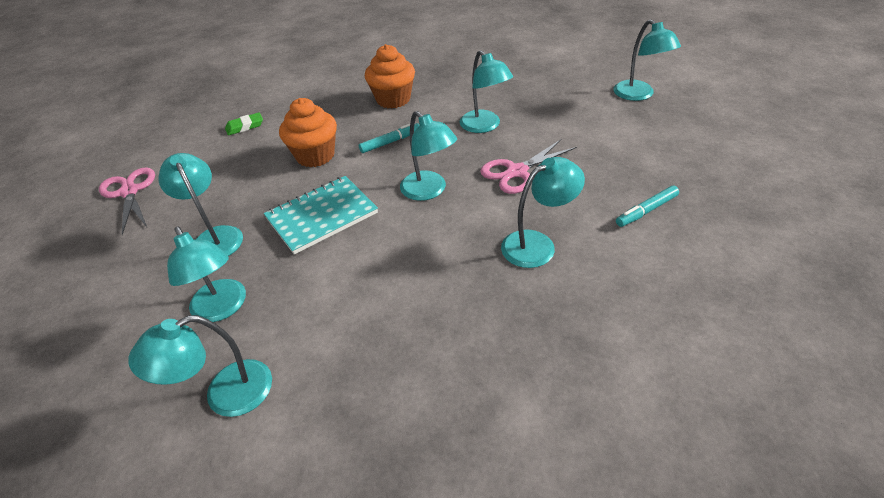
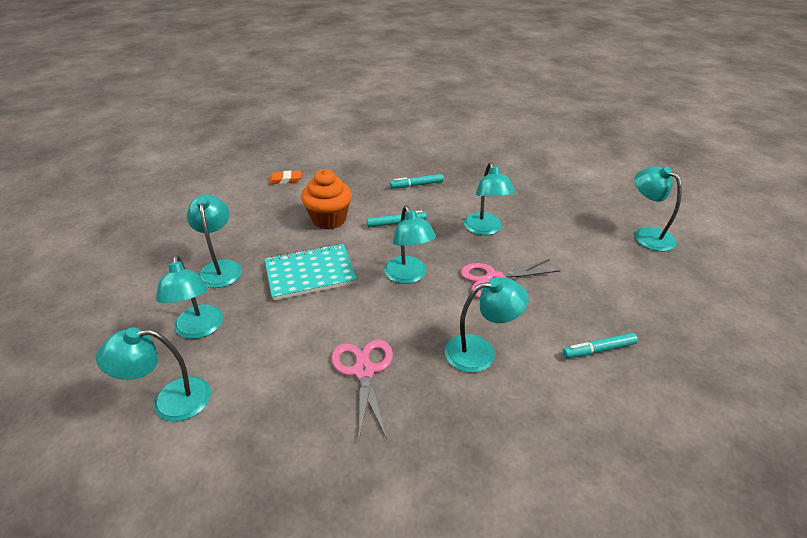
camera: 15 degrees right, 5 degrees down
pink scissors [99,168,155,235] -> pink scissors moved to [331,340,393,439]
green eraser [225,112,263,135] -> orange eraser [269,170,301,184]
orange cupcake [365,44,415,108] -> turquoise marker [390,174,444,188]
turquoise lamp [613,19,681,101] -> turquoise lamp turned 150 degrees clockwise [635,167,682,251]

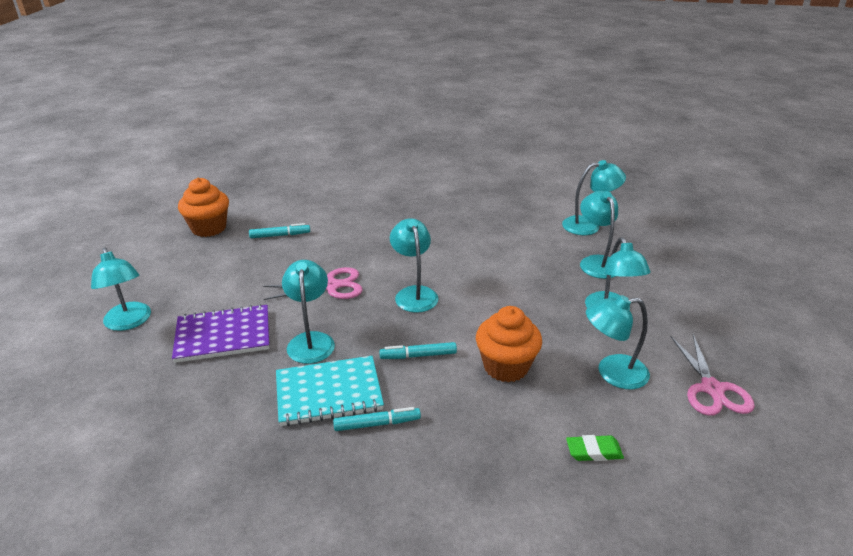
camera: 175 degrees left, 5 degrees down
turquoise notebook [264,244,357,301] -> turquoise notebook moved to [276,356,384,426]
orange eraser [269,170,301,184] -> green eraser [566,435,624,461]
pink scissors [331,340,393,439] -> pink scissors moved to [670,334,755,416]
turquoise lamp [445,277,529,373] -> turquoise lamp moved to [586,295,650,389]
none -> purple notebook [172,304,269,363]
none -> orange cupcake [178,178,229,237]

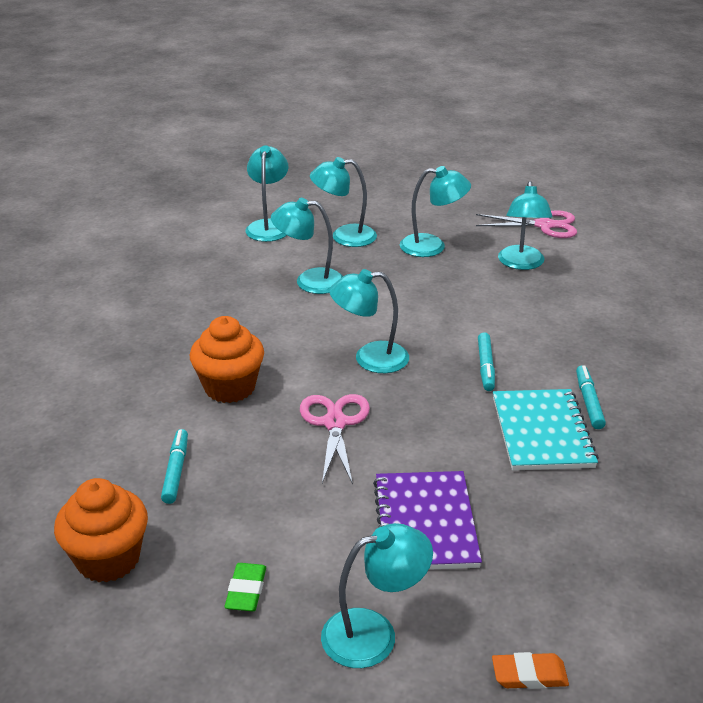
camera: 80 degrees left, 0 degrees up
turquoise lamp [282,260,335,364] -> turquoise lamp moved to [271,198,343,294]
orange cupcake [476,306,542,382] -> orange cupcake moved to [190,316,264,403]
green eraser [566,435,624,461] -> green eraser moved to [224,563,266,611]
none -> orange eraser [492,652,569,689]

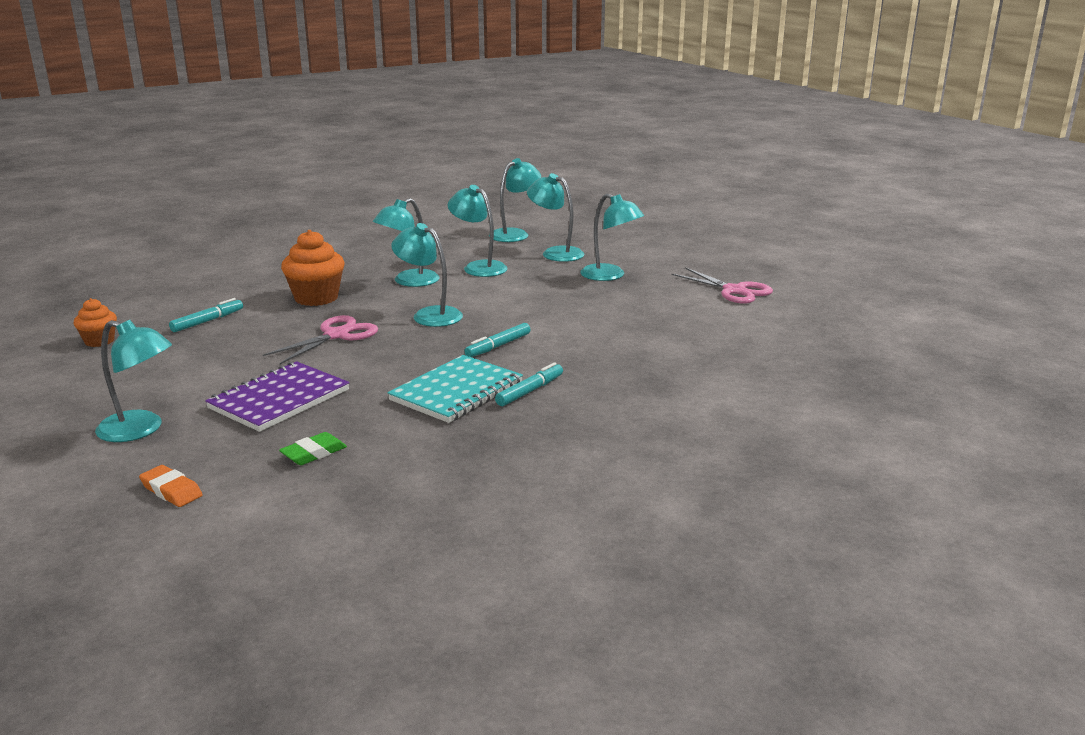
camera: 40 degrees right, 10 degrees down
orange cupcake [54,478,148,582] -> orange cupcake [74,298,117,347], size x0.59
green eraser [224,563,266,611] -> green eraser moved to [279,432,347,465]
turquoise lamp [498,181,553,270] -> turquoise lamp moved to [373,198,440,287]

